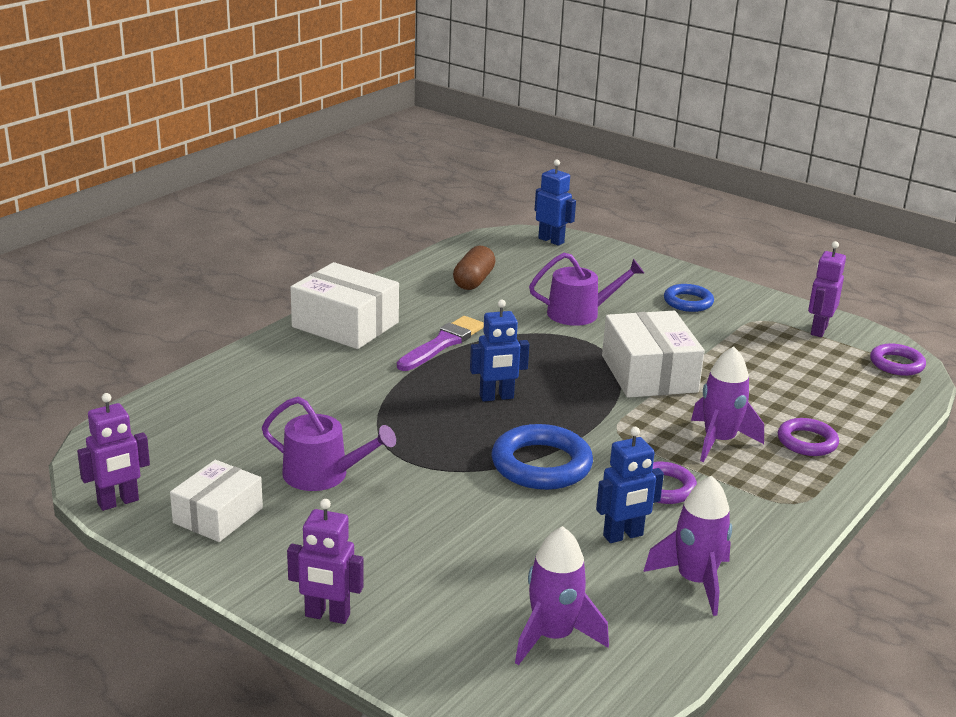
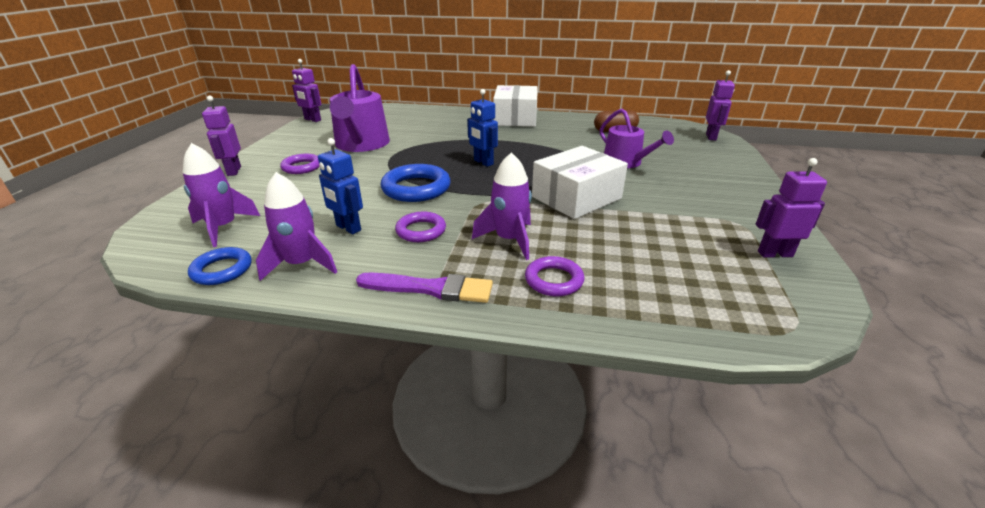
camera: 65 degrees right, 5 degrees up
white box [170,460,263,542] -> none
purple watering can [262,397,396,491] -> purple watering can [330,64,390,152], size x1.56
purple brush [397,316,484,371] -> purple brush moved to [356,273,493,303]
blue robot [535,159,576,246] -> purple robot [706,70,735,140]
blue ring [664,284,714,312] -> blue ring moved to [188,247,251,285]
purple ring [870,343,926,376] -> purple ring moved to [280,154,320,174]

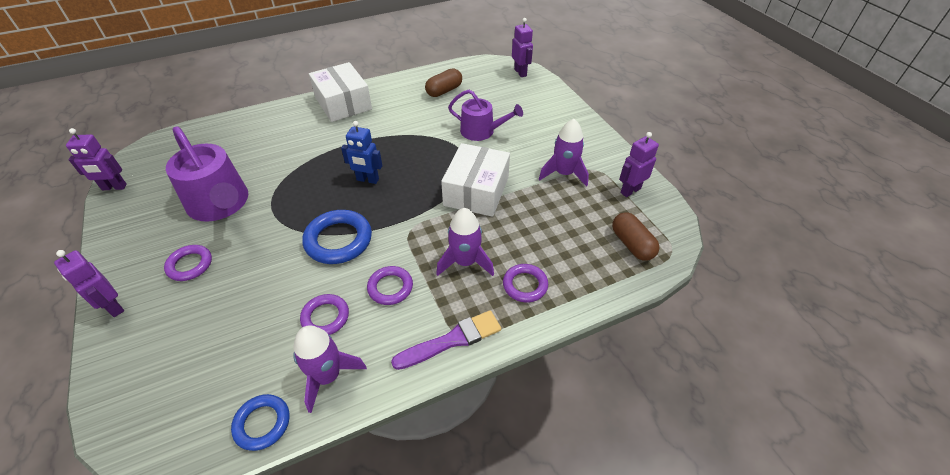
camera: 35 degrees left, 15 degrees up
purple rocket [183,143,260,247] -> purple rocket moved to [539,119,589,187]
blue robot [318,138,363,234] -> purple ring [300,294,349,335]
none -> brown capsule [612,212,660,261]

